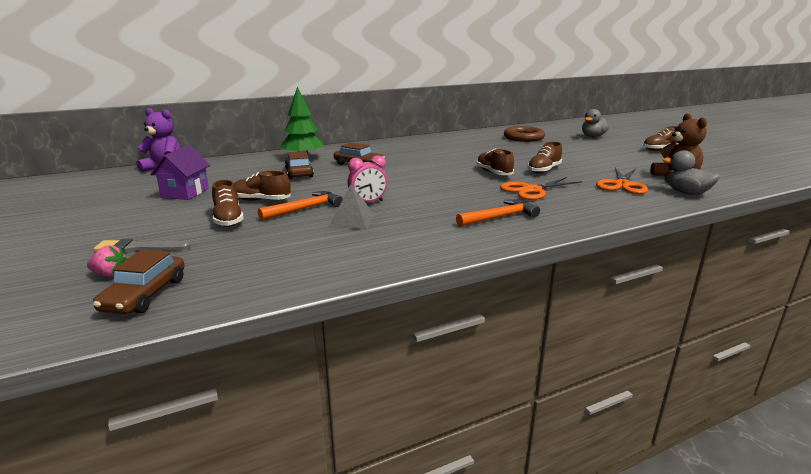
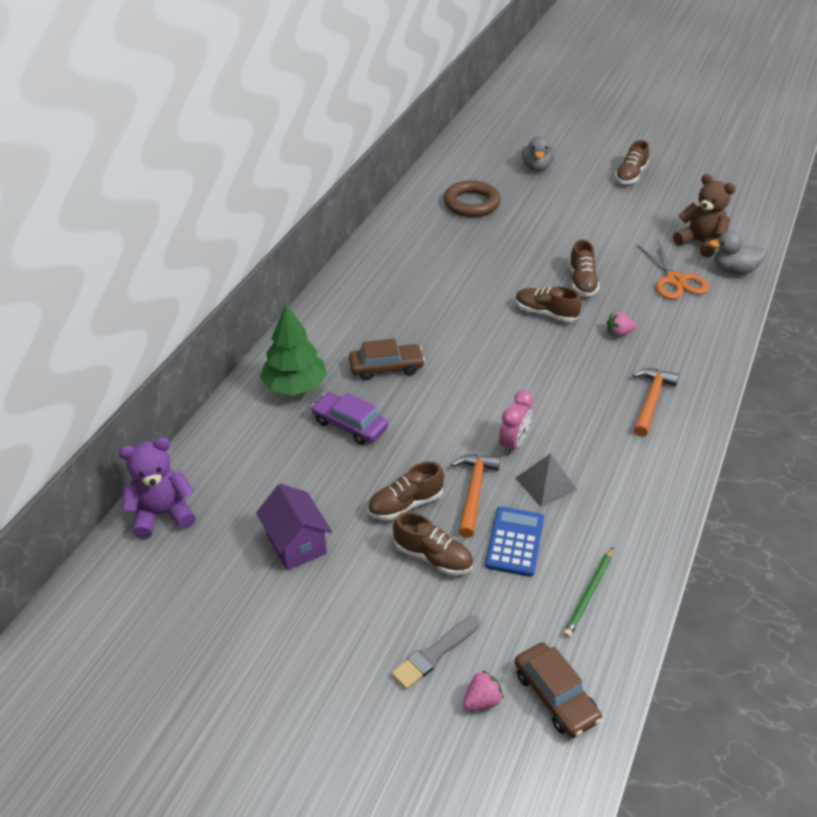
camera: 40 degrees left, 20 degrees up
brown car [285,151,314,179] -> purple car [311,392,388,445]
orange scissors [500,177,583,200] -> pink strawberry [607,312,636,337]
none -> blue calculator [485,507,544,577]
none -> green pencil [563,547,613,638]

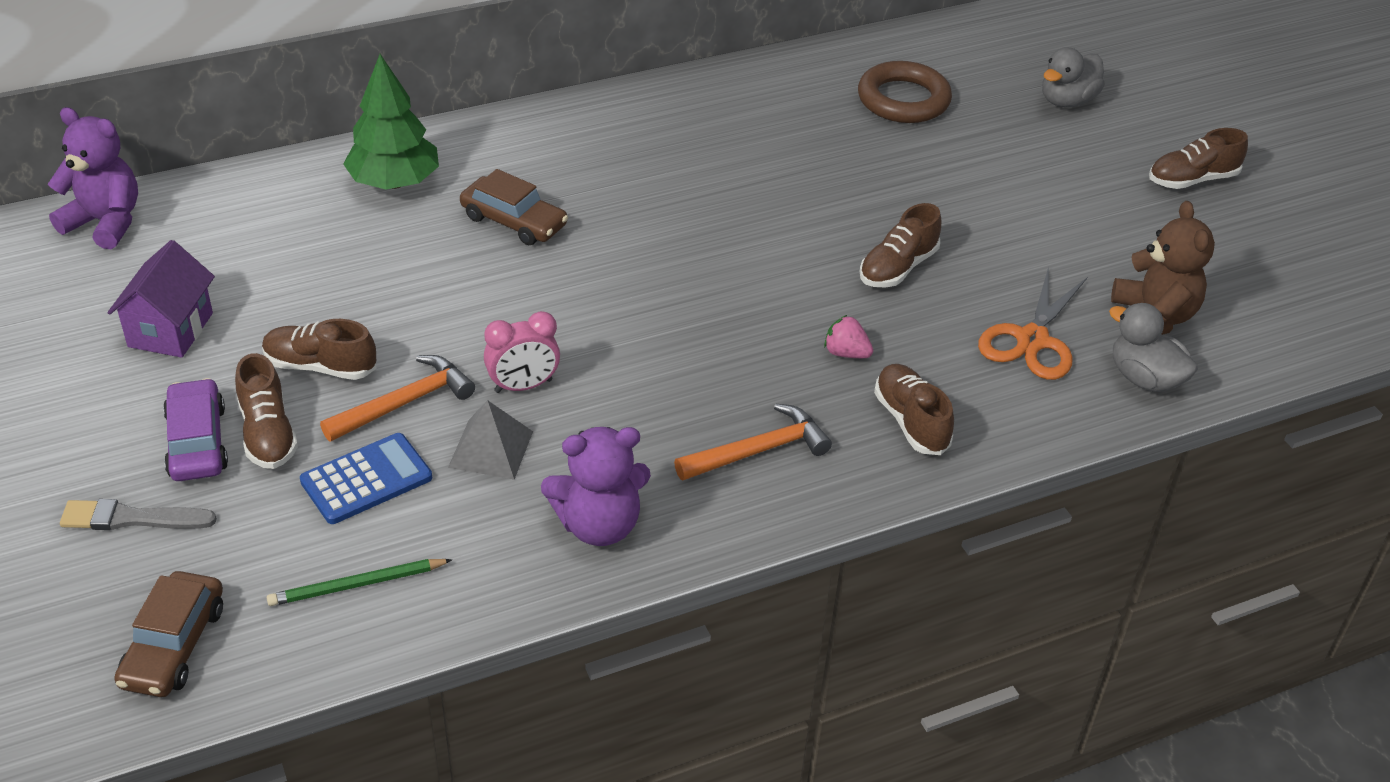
camera: 40 degrees right, 0 degrees up
purple car [311,392,388,445] -> purple car moved to [163,378,228,481]
pink strawberry [463,670,504,711] -> none
brown shoe [515,286,582,322] -> brown shoe moved to [874,364,954,455]
none -> purple teddy bear [541,427,651,546]

